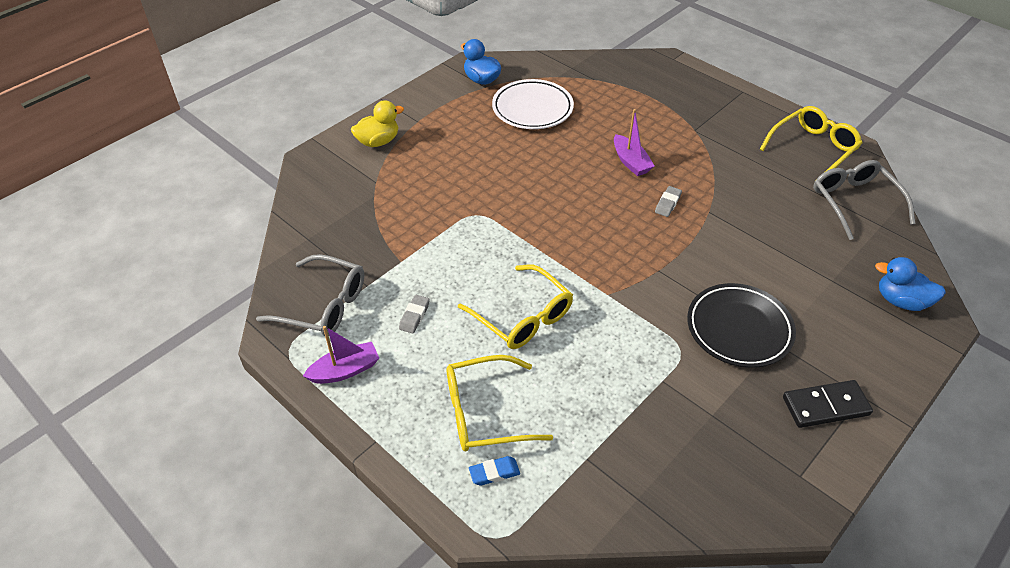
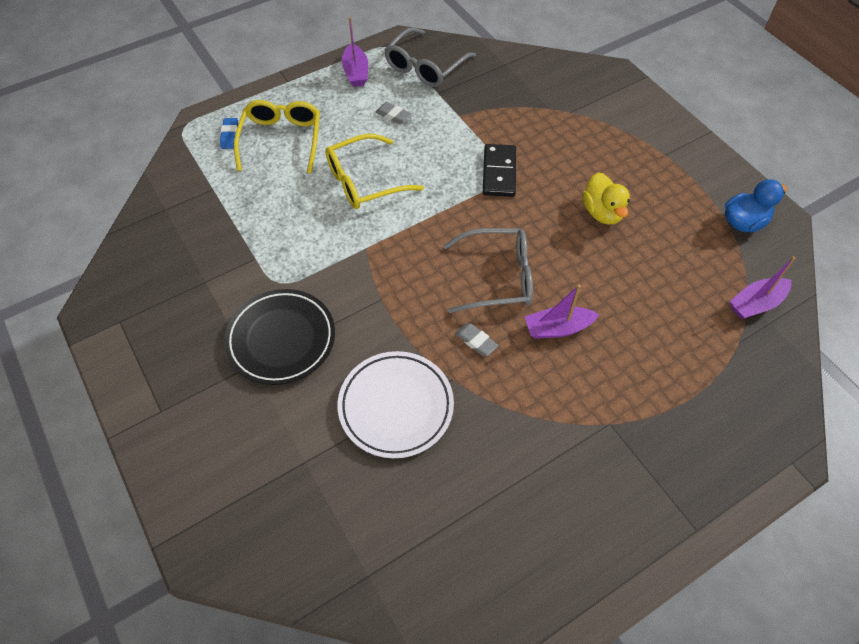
camera: 105 degrees right, 10 degrees up
yellow duck [351,100,404,147] -> yellow duck moved to [582,172,630,224]
white plate [492,79,574,129] -> white plate moved to [338,351,454,458]
yellow glasses [760,106,862,181] -> none
black domino [783,380,873,428] -> black domino moved to [483,144,516,197]
grey glasses [813,160,915,240] -> grey glasses moved to [443,228,533,313]
blue duck [875,257,946,311] -> none
none -> purple boat [729,257,796,320]

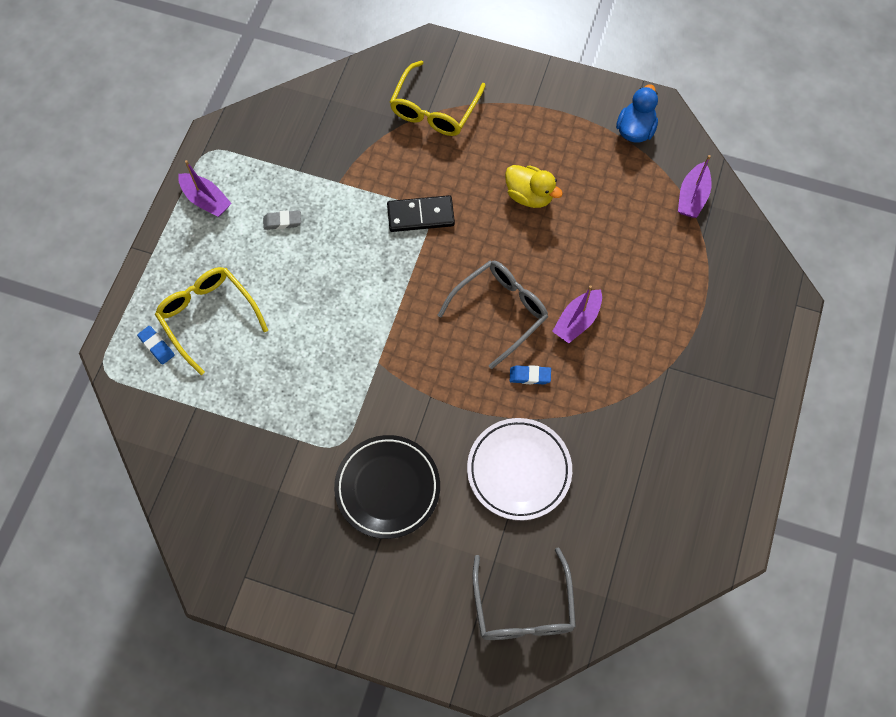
camera: 40 degrees left, 10 degrees up
yellow glasses [325,134,424,209] -> yellow glasses moved to [390,61,486,136]
grey glasses [384,27,476,87] -> grey glasses moved to [473,547,576,640]
grey eraser [455,323,499,356] -> blue eraser [510,365,551,384]
black domino [483,144,516,197] -> black domino turned 60 degrees counterclockwise [387,195,455,232]

